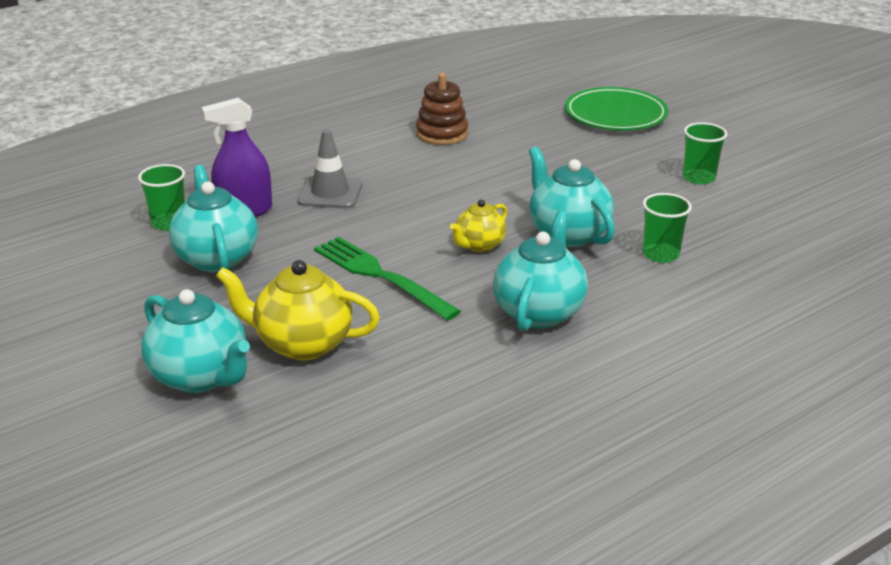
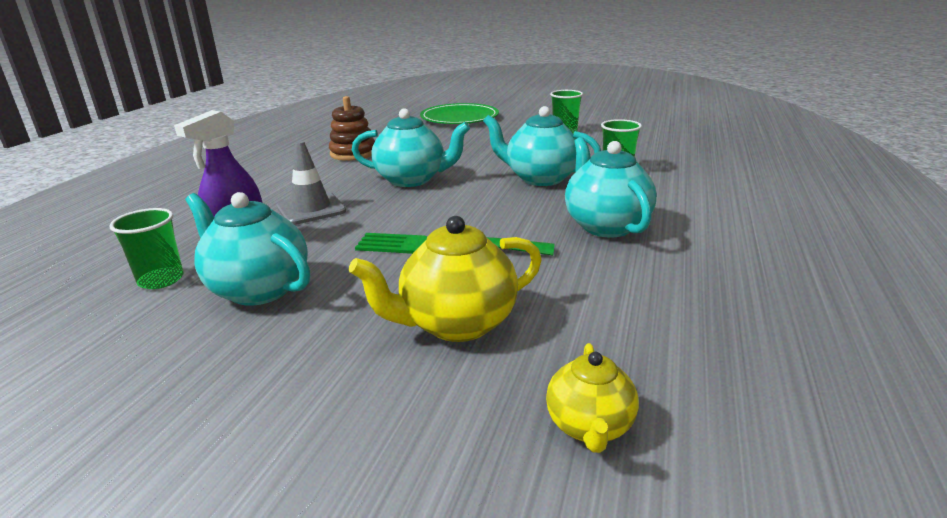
camera: 35 degrees left, 5 degrees down
turquoise teapot [141,289,250,393] -> turquoise teapot moved to [352,108,470,187]
yellow teapot [450,200,507,252] -> yellow teapot moved to [546,343,639,453]

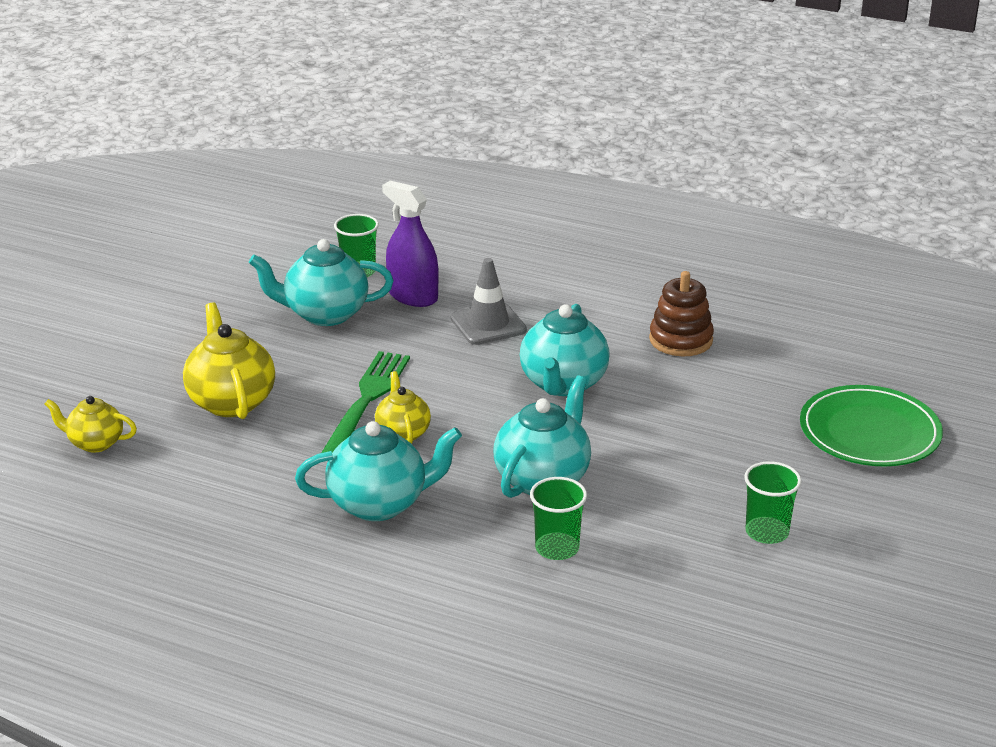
camera: 95 degrees right, 5 degrees up
turquoise teapot [185,192,310,306] -> turquoise teapot turned 135 degrees counterclockwise [249,239,393,326]
none -> yellow teapot [375,371,431,444]

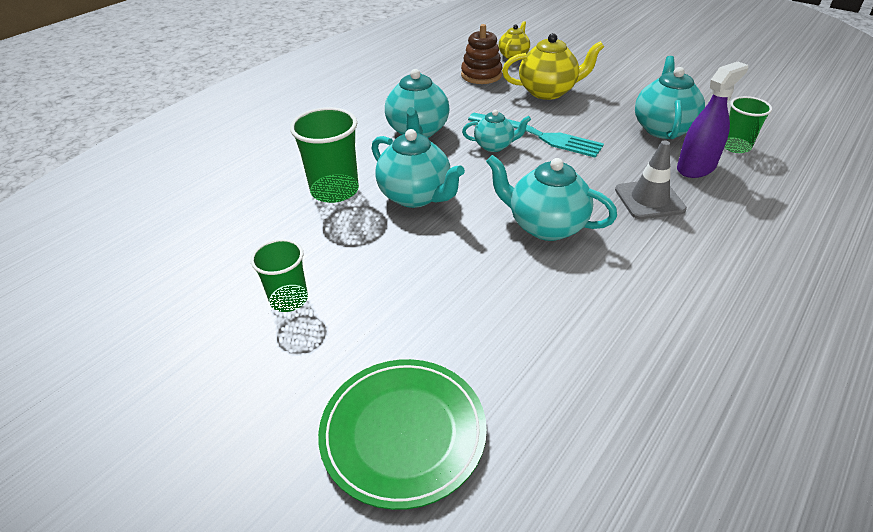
camera: 105 degrees right, 10 degrees up
green fork [321,351,410,453] -> turquoise fork [468,113,604,158]
yellow teapot [375,371,431,444] -> turquoise teapot [462,110,531,152]
green cup [530,477,587,560] -> green cup [290,107,359,203], size x1.55
brown stacking toy [649,271,714,356] -> brown stacking toy moved to [461,24,502,84]

